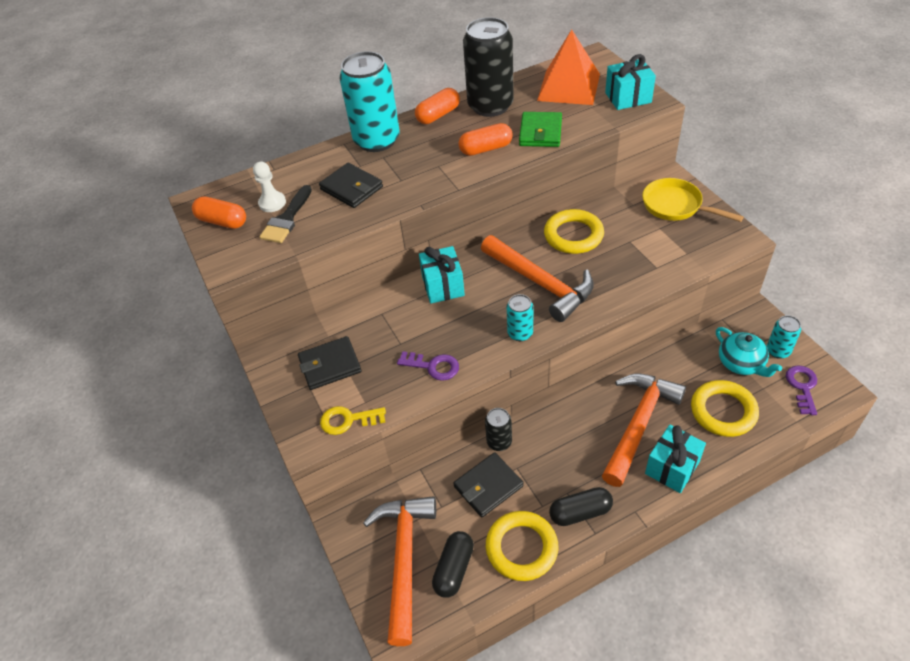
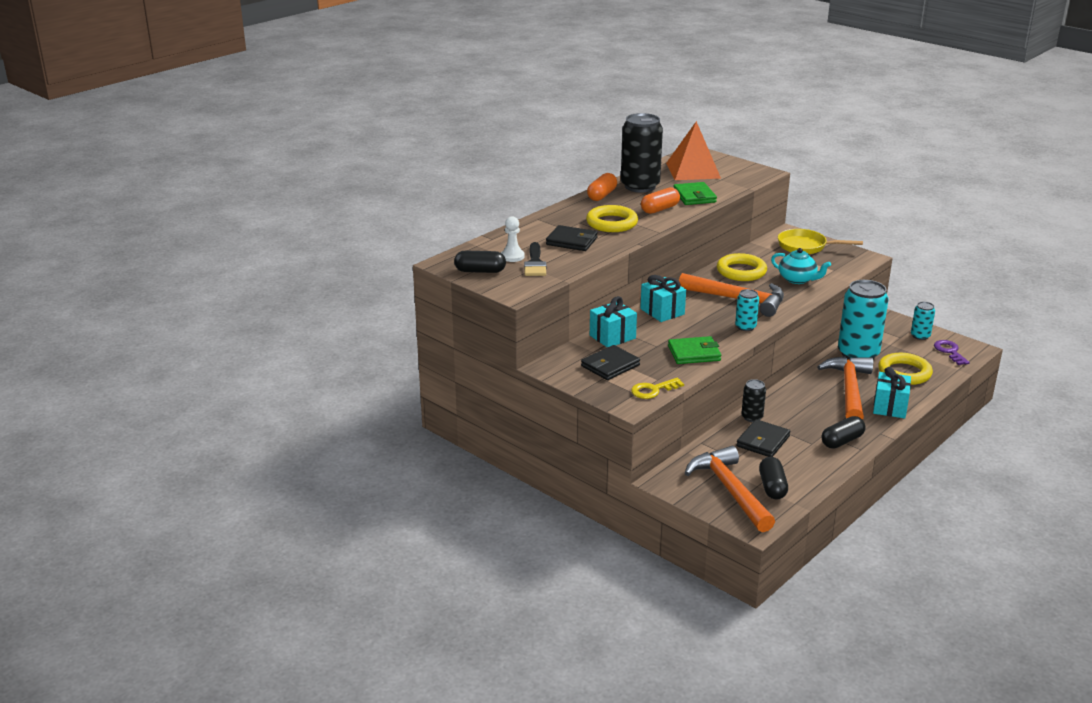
camera: 25 degrees left, 20 degrees down
orange capsule [192,196,246,229] -> black capsule [454,251,506,273]
turquoise can [339,51,400,152] -> turquoise can moved to [838,280,889,360]
purple key [397,351,459,381] -> green wallet [668,336,721,364]
yellow ring [486,511,558,581] -> yellow ring moved to [586,205,638,232]
turquoise gift [605,54,656,110] -> turquoise gift moved to [590,296,637,347]
turquoise teapot [716,327,782,377] -> turquoise teapot moved to [771,248,831,284]

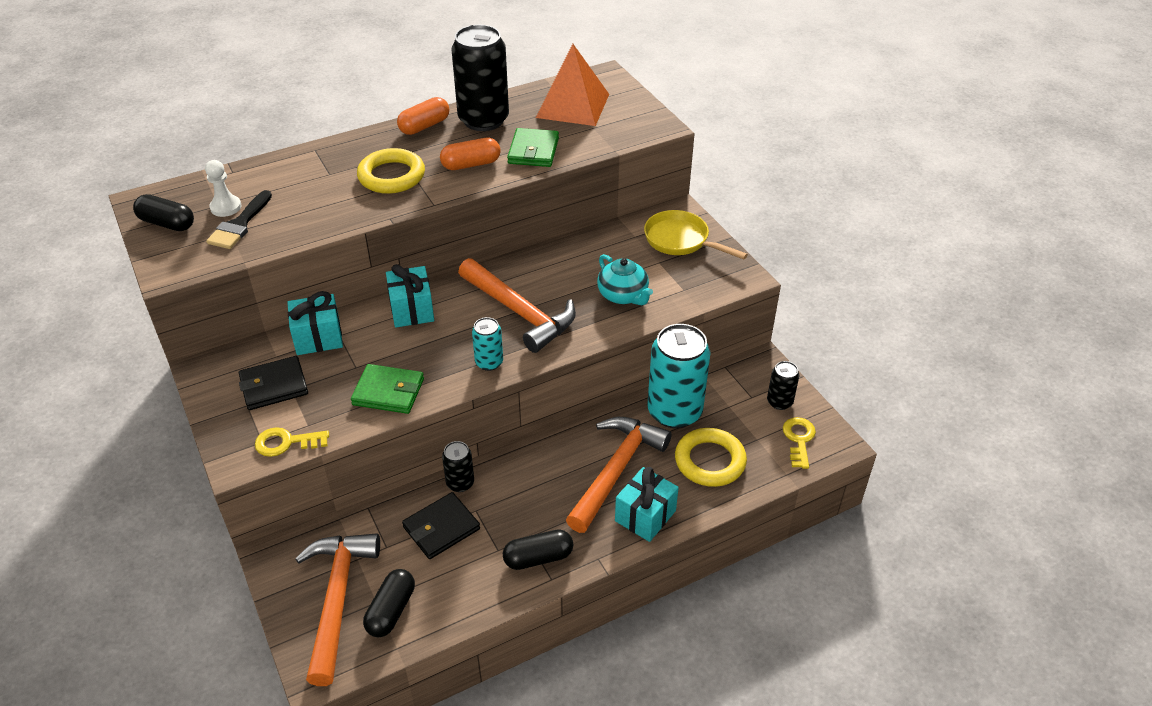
camera: 20 degrees right, 15 degrees up
black wallet [546,225,598,251] -> none
yellow ring [717,253,767,281] -> none
turquoise can [911,302,935,340] -> black can [767,361,799,410]
purple key [934,340,970,365] -> yellow key [783,417,816,469]

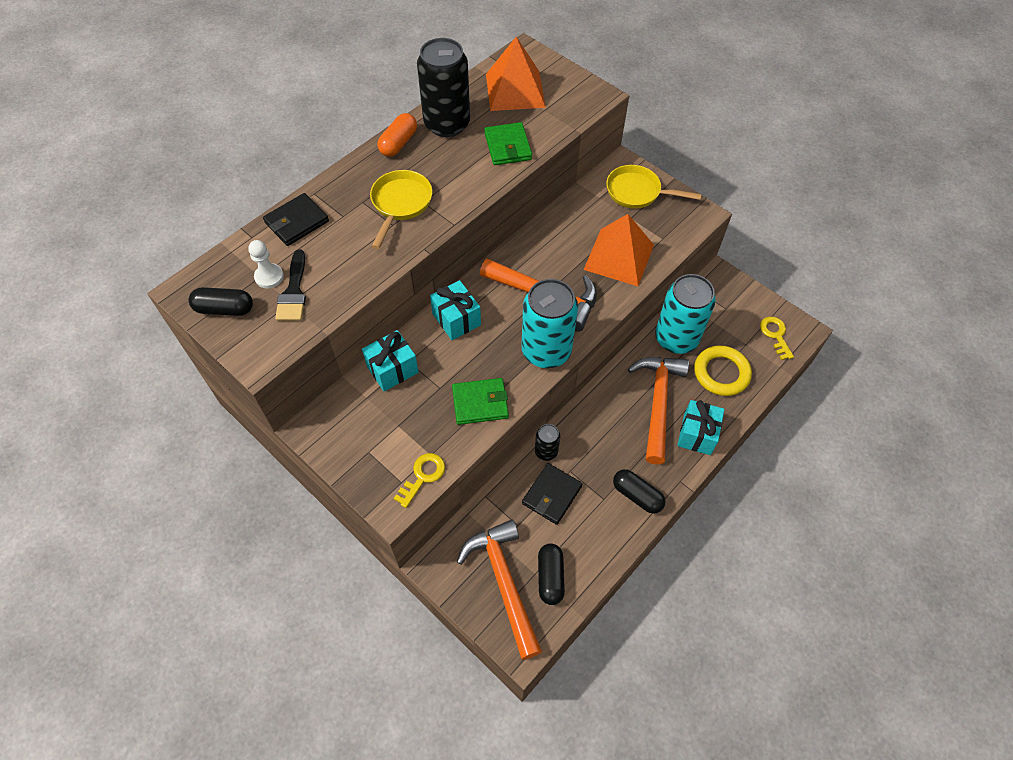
camera: 20 degrees left, 15 degrees up
black wallet [239,356,308,410] -> black wallet moved to [263,193,329,246]
yellow key [255,427,329,457] -> yellow key turned 150 degrees clockwise [394,453,445,508]
yellow ring [357,148,425,194] -> yellow pan [370,170,433,249]
orange capsule [440,138,501,170] -> none
turquoise can [472,317,503,371] -> turquoise can [521,279,578,368], size x2.08
black capsule [503,529,573,570] -> black capsule turned 75 degrees clockwise [613,469,666,514]
turquoise teapot [597,254,653,305] -> orange pyramid [584,214,654,286]
black can [767,361,799,410] -> none

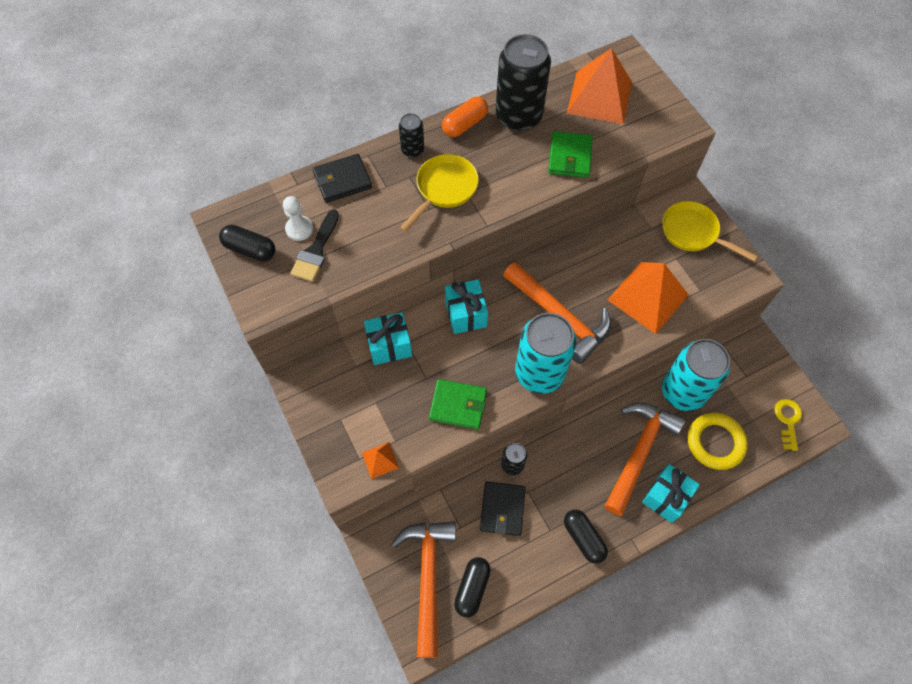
camera: 20 degrees right, 5 degrees up
yellow key [394,453,445,508] -> orange pyramid [362,442,399,479]
black wallet [522,463,582,525] -> black wallet turned 45 degrees counterclockwise [480,481,526,536]
none -> black can [399,113,424,158]

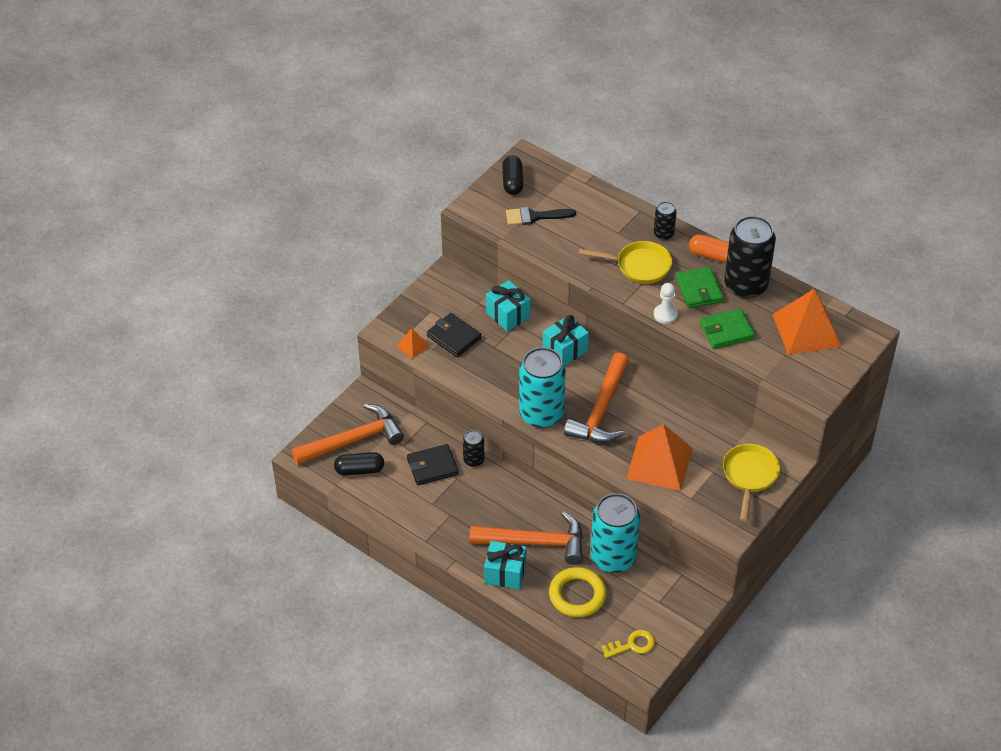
camera: 65 degrees right, 15 degrees down
white pawn [283,196,313,241] -> white pawn moved to [654,283,678,324]
black wallet [312,154,372,203] -> black wallet moved to [427,313,482,357]
green wallet [429,379,487,429] -> green wallet moved to [676,267,724,308]
black capsule [564,509,608,564] -> none

